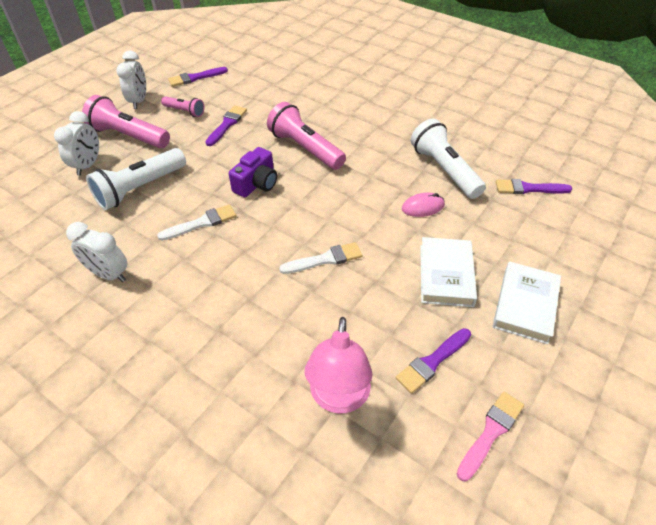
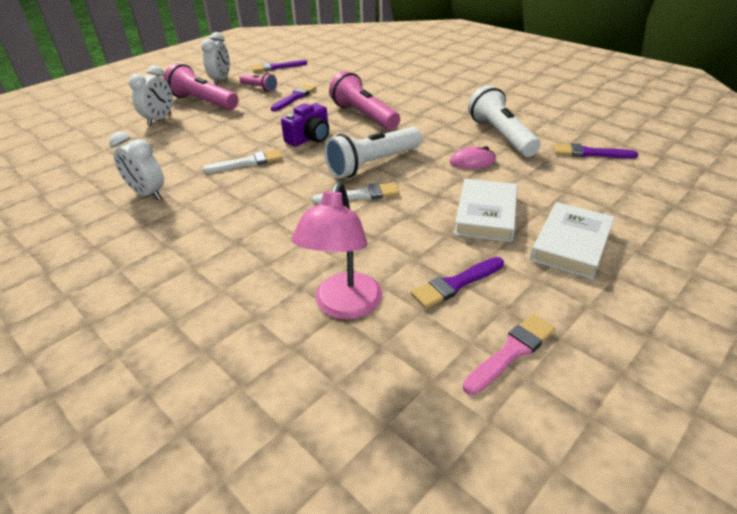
camera: 10 degrees right, 10 degrees down
white flashlight [86,148,186,210] -> white flashlight moved to [324,127,422,178]

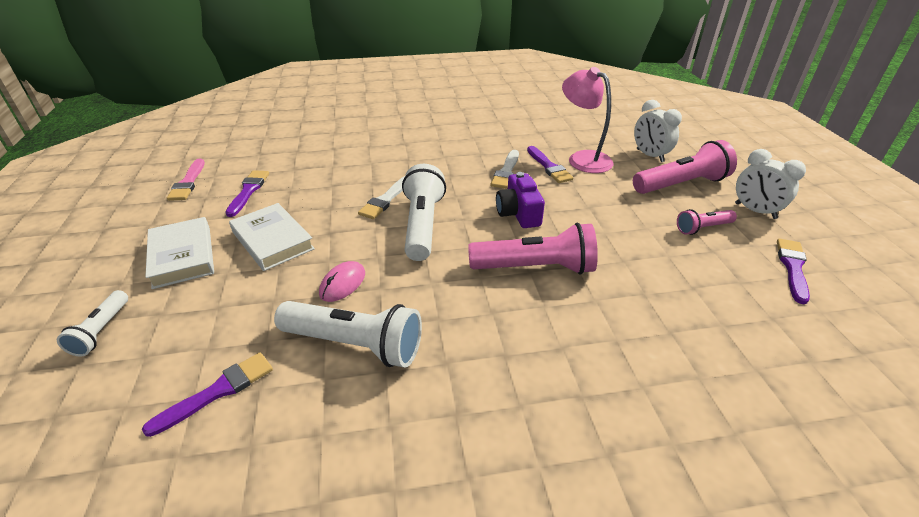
camera: 125 degrees right, 0 degrees up
white clock [109,132,164,200] -> none
purple brush [271,84,316,111] -> purple brush moved to [527,146,573,183]
pink lamp [292,182,382,319] -> pink lamp moved to [562,67,613,173]
none -> white flashlight [57,290,128,357]

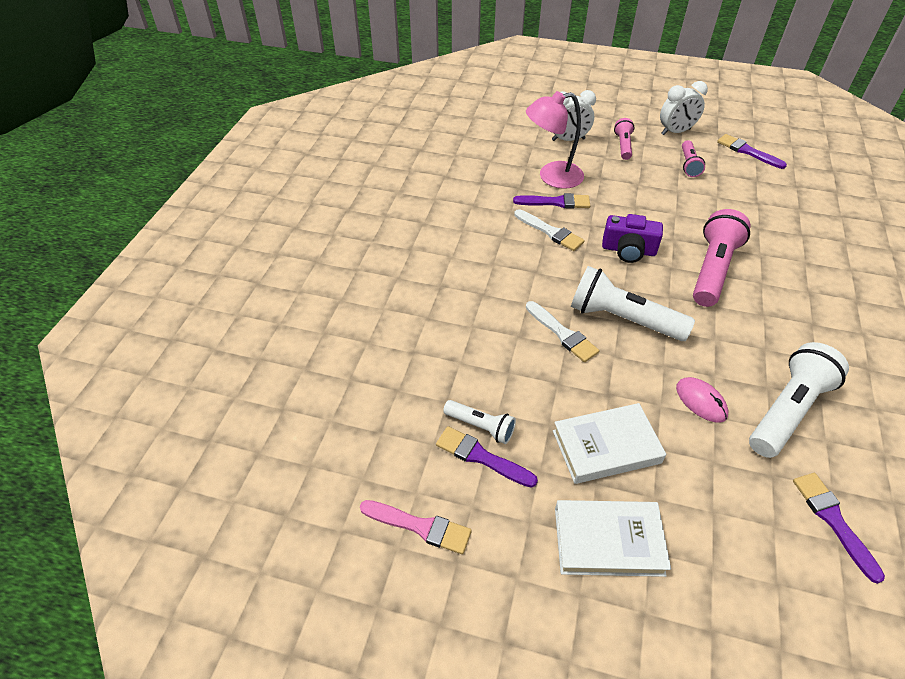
camera: 65 degrees left, 10 degrees up
white flashlight [57,290,128,357] -> white flashlight moved to [443,400,516,444]
pink flashlight [633,140,737,194] -> pink flashlight [614,118,634,160], size x0.54

